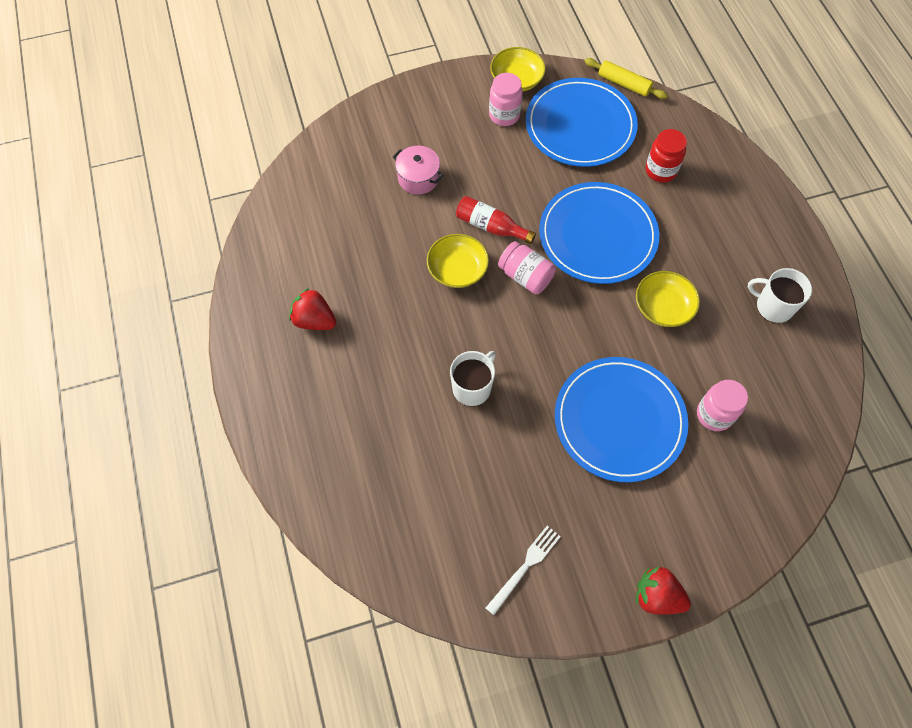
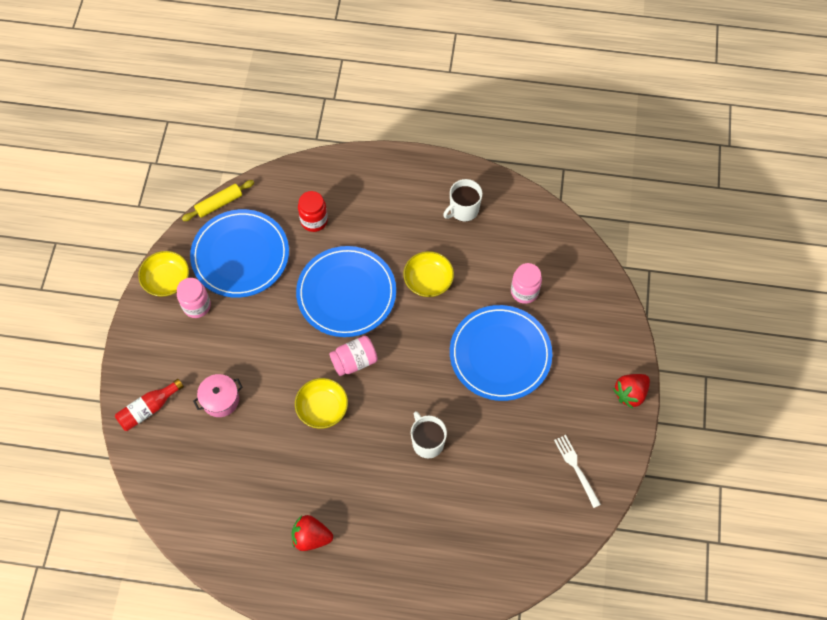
camera: 65 degrees left, 0 degrees up
red strawberry [289,288,336,330] -> red strawberry turned 45 degrees clockwise [292,515,333,551]
red bottle [456,196,536,244] -> red bottle moved to [115,379,184,431]

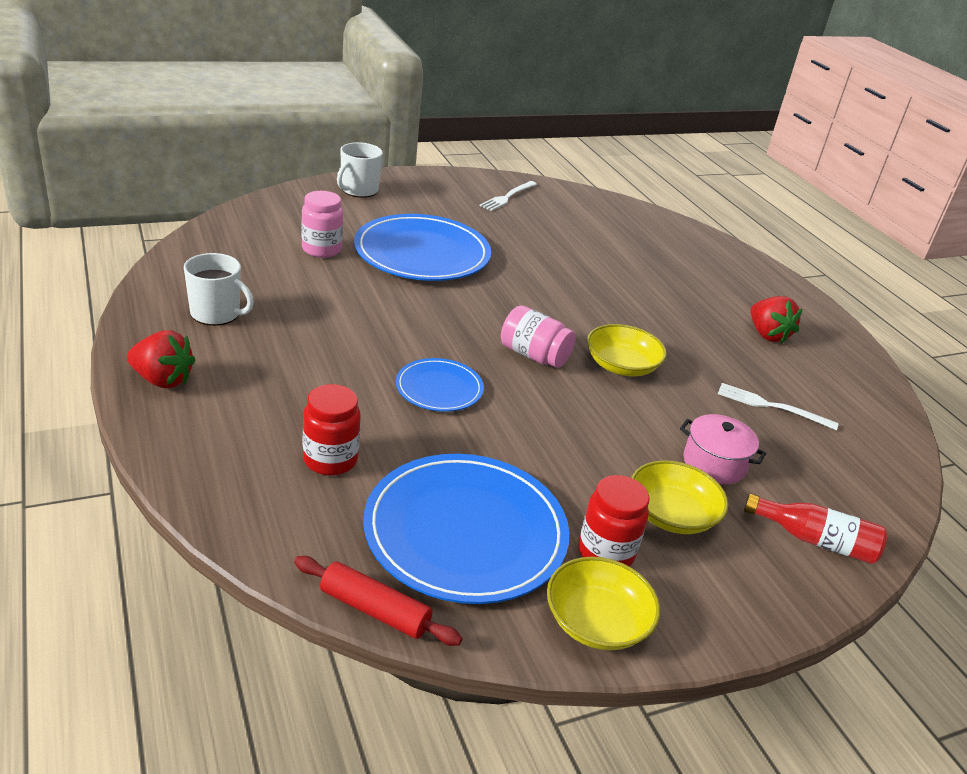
camera: 125 degrees left, 30 degrees down
pink jar [177,278,211,318] -> red jar [578,475,650,567]
yellow rolling pin [182,180,254,221] -> red rolling pin [294,556,462,646]
blue plate [296,246,396,337] -> blue plate [396,358,484,412], size x0.52
yellow bowl [403,251,454,297] -> yellow bowl moved to [631,460,728,534]
white mug [411,411,447,458] -> white mug moved to [337,142,383,198]
red strawberry [613,374,650,409] -> red strawberry moved to [127,330,195,388]
none -> white fork [718,383,838,430]

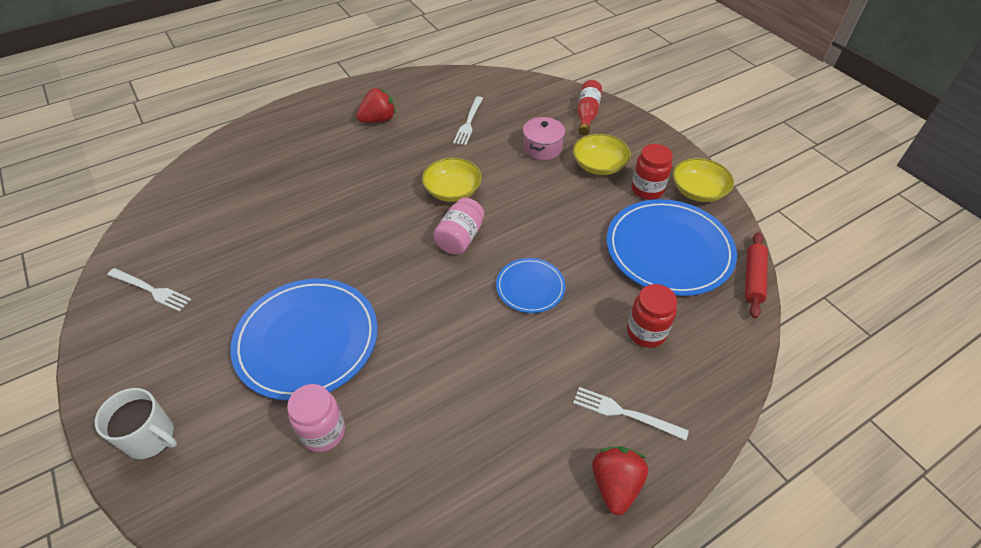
camera: 95 degrees left, 15 degrees up
white mug [184,253,254,326] -> none
none -> white fork [573,387,689,440]

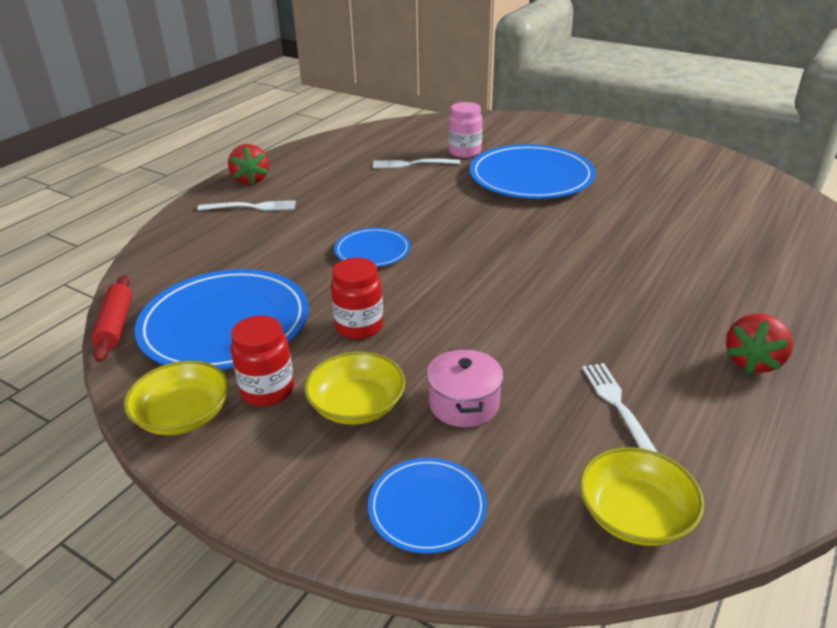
camera: 155 degrees right, 15 degrees down
white mug [95,388,177,460] -> none
white fork [107,268,191,312] -> white fork moved to [373,159,460,168]
yellow bowl [422,158,482,202] -> yellow bowl moved to [580,447,704,546]
pink jar [433,198,484,255] -> none
red bottle [577,80,602,135] -> blue plate [368,458,487,554]
red jar [627,284,677,348] -> red jar moved to [331,258,383,339]

